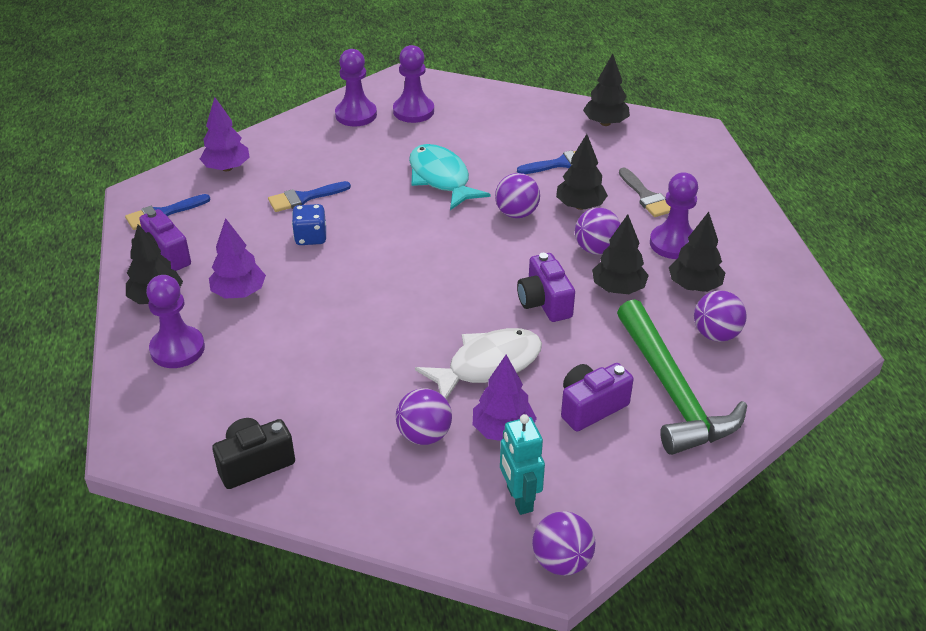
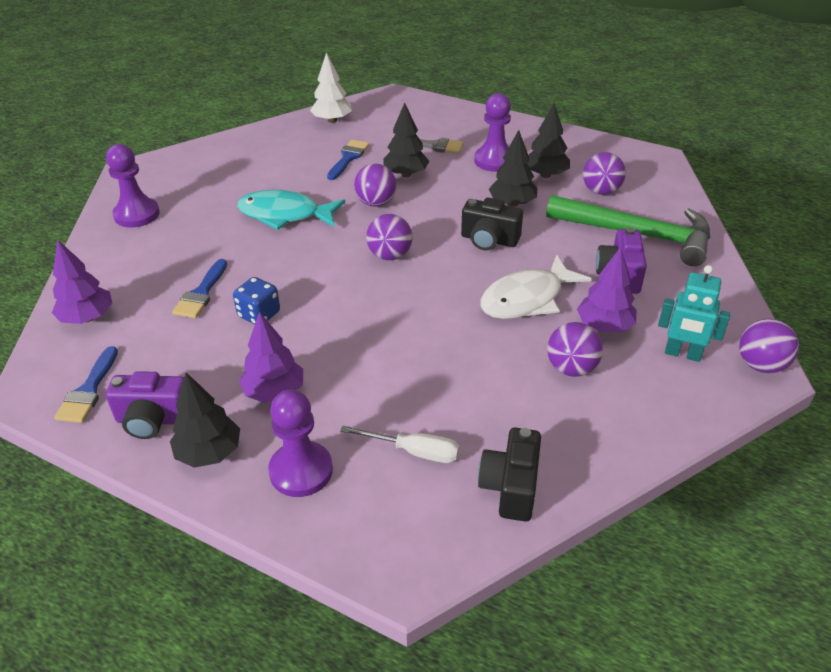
camera: 50 degrees left, 0 degrees up
purple pawn [393,45,434,123] -> none
white fish [415,328,542,399] -> white fish turned 135 degrees counterclockwise [480,255,592,319]
purple camera [517,253,575,322] -> black camera [461,198,523,250]
purple ball [575,208,621,254] -> purple ball moved to [366,214,412,260]
black tree [583,54,630,126] -> white tree [310,52,352,123]
none -> white screwdriver [340,426,459,463]

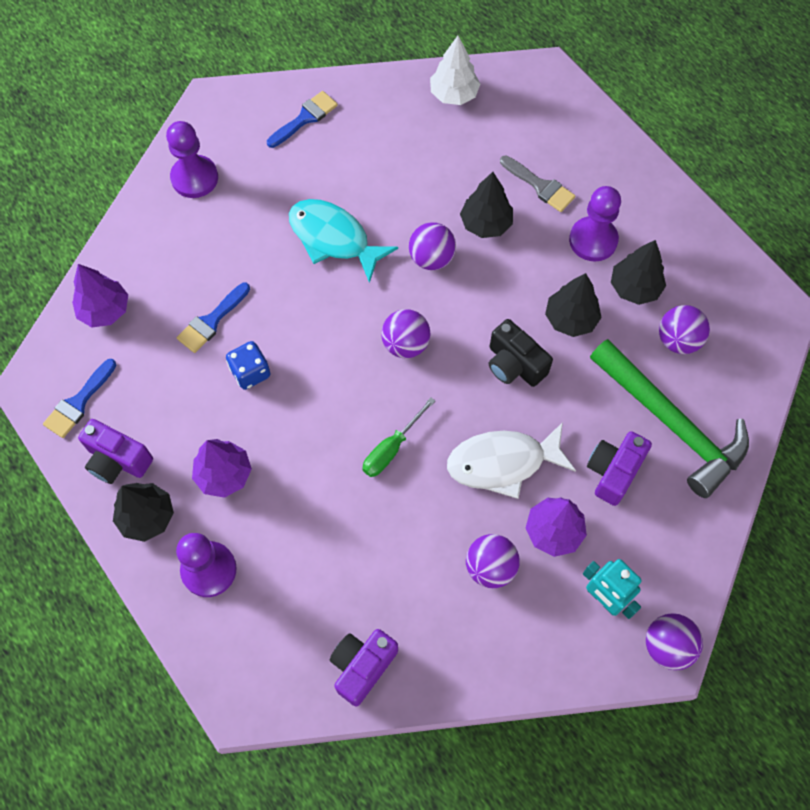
camera: 25 degrees right, 25 degrees up
blue brush [327,140,370,180] -> blue brush moved to [267,91,338,148]
white screwdriver [340,426,459,463] -> none
black camera [478,428,541,522] -> purple camera [330,629,398,707]
none -> green screwdriver [363,397,435,477]

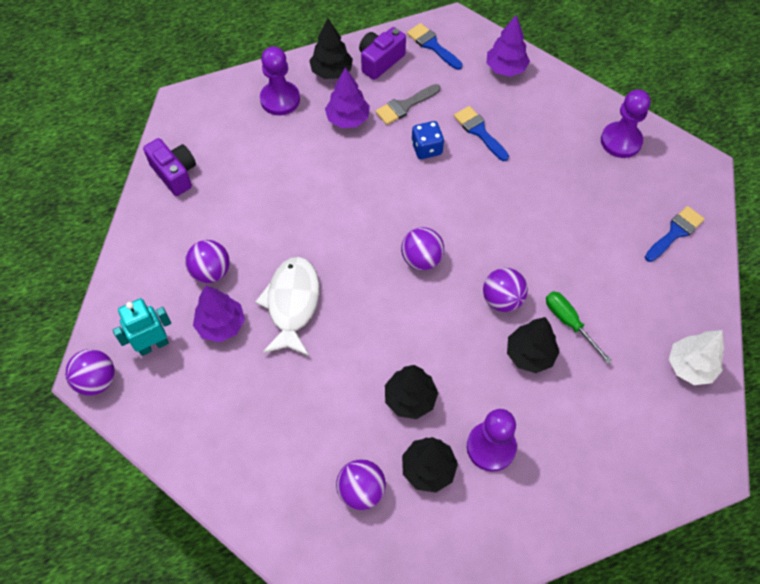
camera: 105 degrees right, 5 degrees down
blue brush [267,91,338,148] -> blue brush turned 105 degrees counterclockwise [645,206,705,262]
turquoise fish [289,199,398,283] -> none
green screwdriver [363,397,435,477] -> green screwdriver moved to [546,291,612,364]
black camera [489,319,553,387] -> none
grey brush [500,155,575,212] -> grey brush moved to [375,84,440,125]
purple camera [587,431,652,506] -> none
green hammer [590,339,749,498] -> none

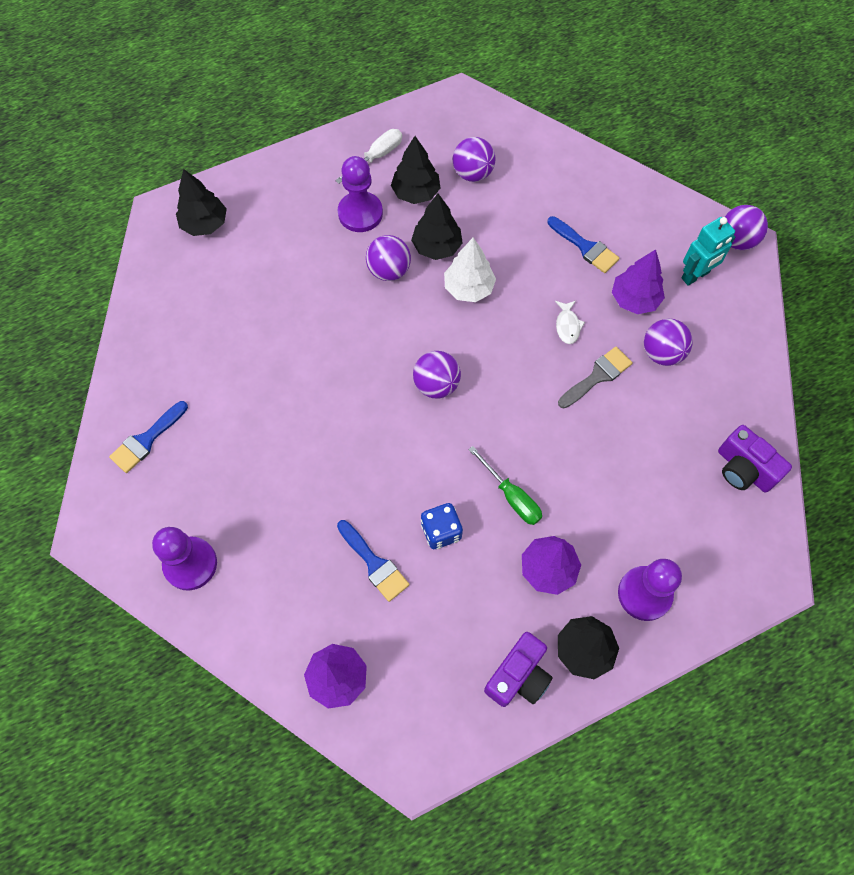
camera: 175 degrees right, 5 degrees up
white fish [255,257,319,356] -> white fish [555,301,585,344], size x0.45
grey brush [375,84,440,125] -> grey brush moved to [558,347,633,408]
blue brush [407,23,463,70] -> blue brush moved to [547,216,620,273]
purple ball [483,268,528,312] -> purple ball moved to [366,235,411,281]
black tree [507,317,560,373] -> black tree moved to [176,169,227,236]
green screwdriver [546,291,612,364] -> green screwdriver moved to [468,446,542,525]
white tree [669,330,724,385] -> white tree moved to [444,238,496,302]
none -> white screwdriver [335,129,402,184]

